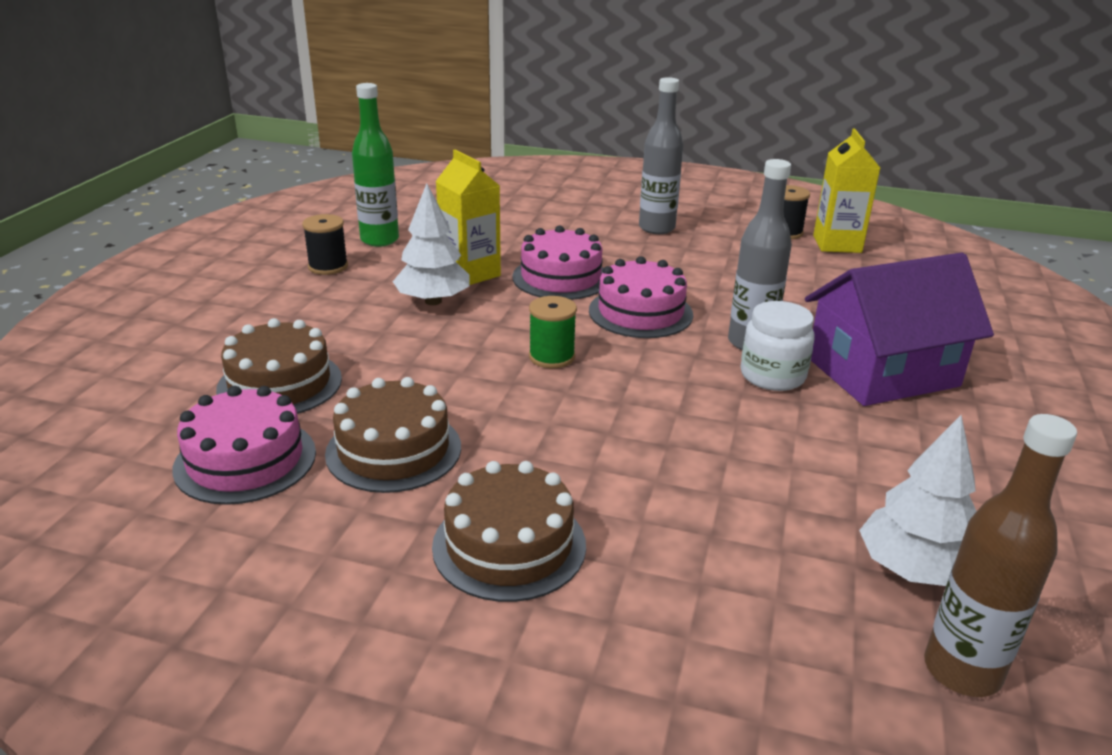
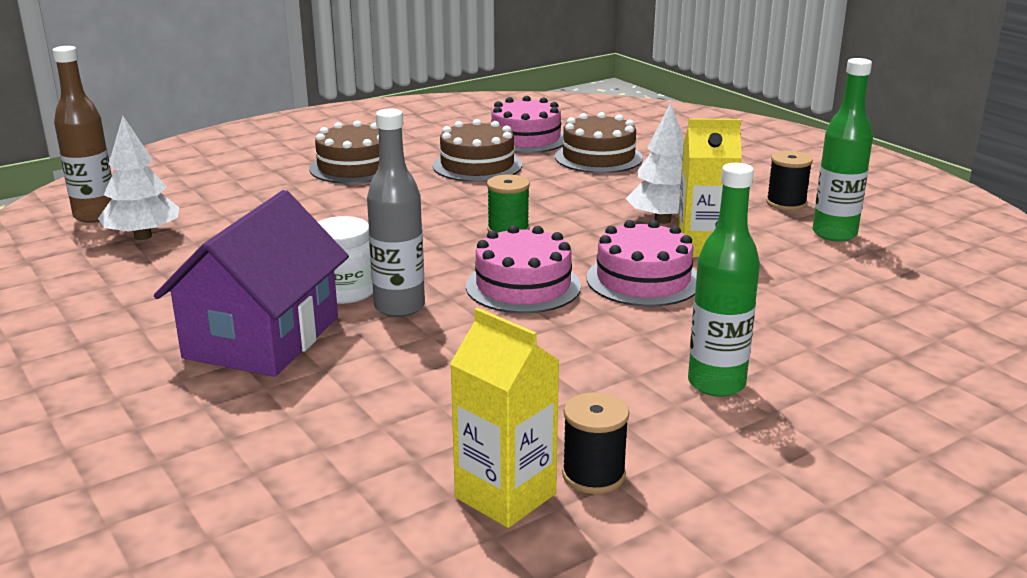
camera: 130 degrees right, 5 degrees down
grey bottle [639,77,683,234] -> green bottle [688,163,760,397]

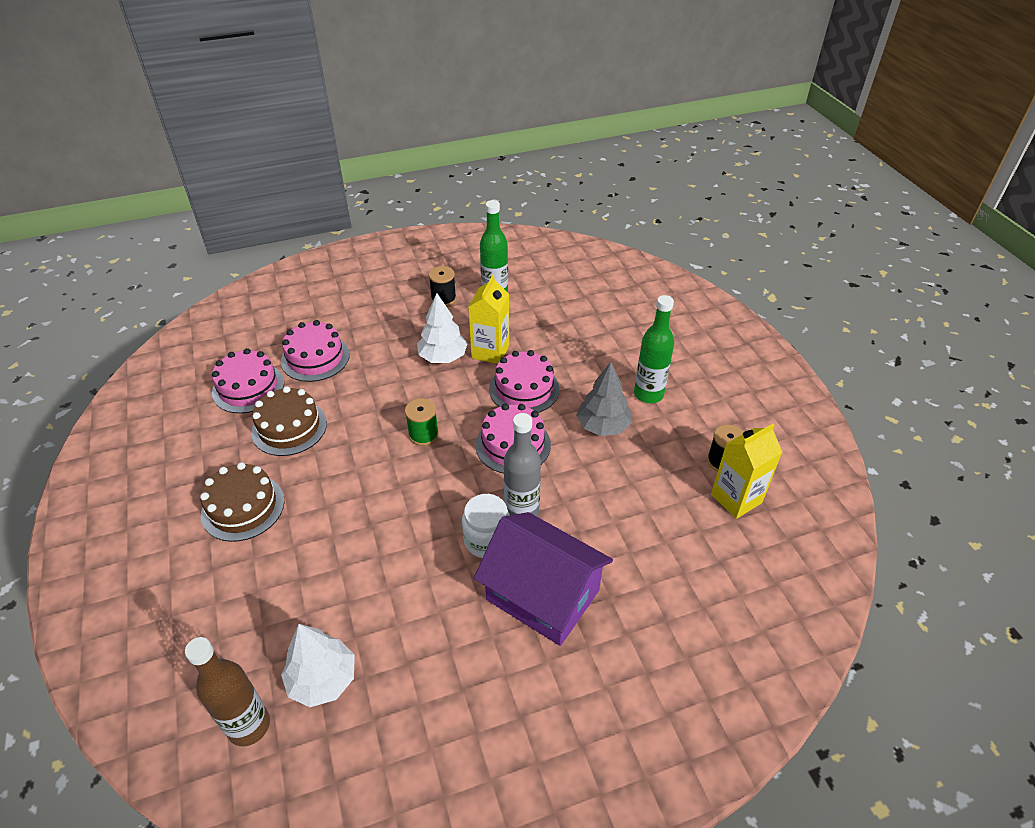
camera: 75 degrees left, 20 degrees up
brown cake [555,112,643,173] -> pink cake [281,320,350,382]
none -> grey tree [576,362,632,436]

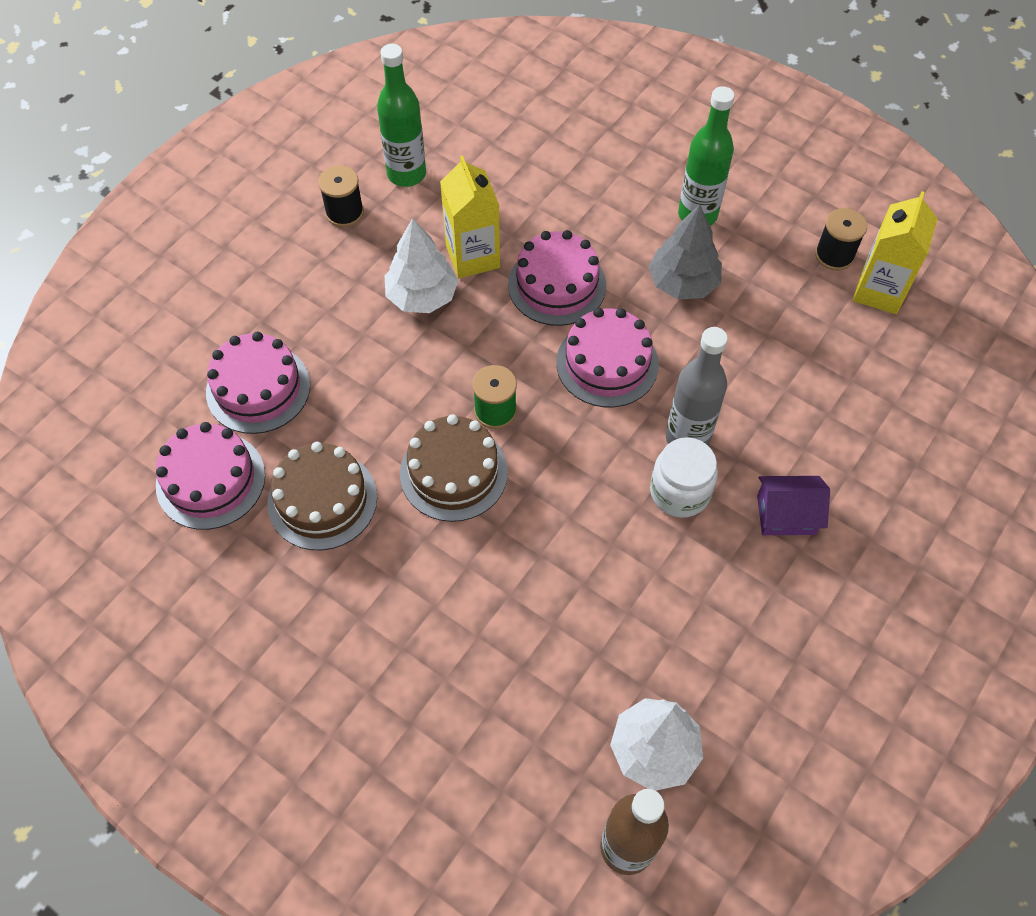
camera: 35 degrees left, 15 degrees up
brown cake [200,462,284,542] -> brown cake moved to [400,414,508,522]
purple house [474,512,613,646] -> purple house [757,476,830,535], size x0.49

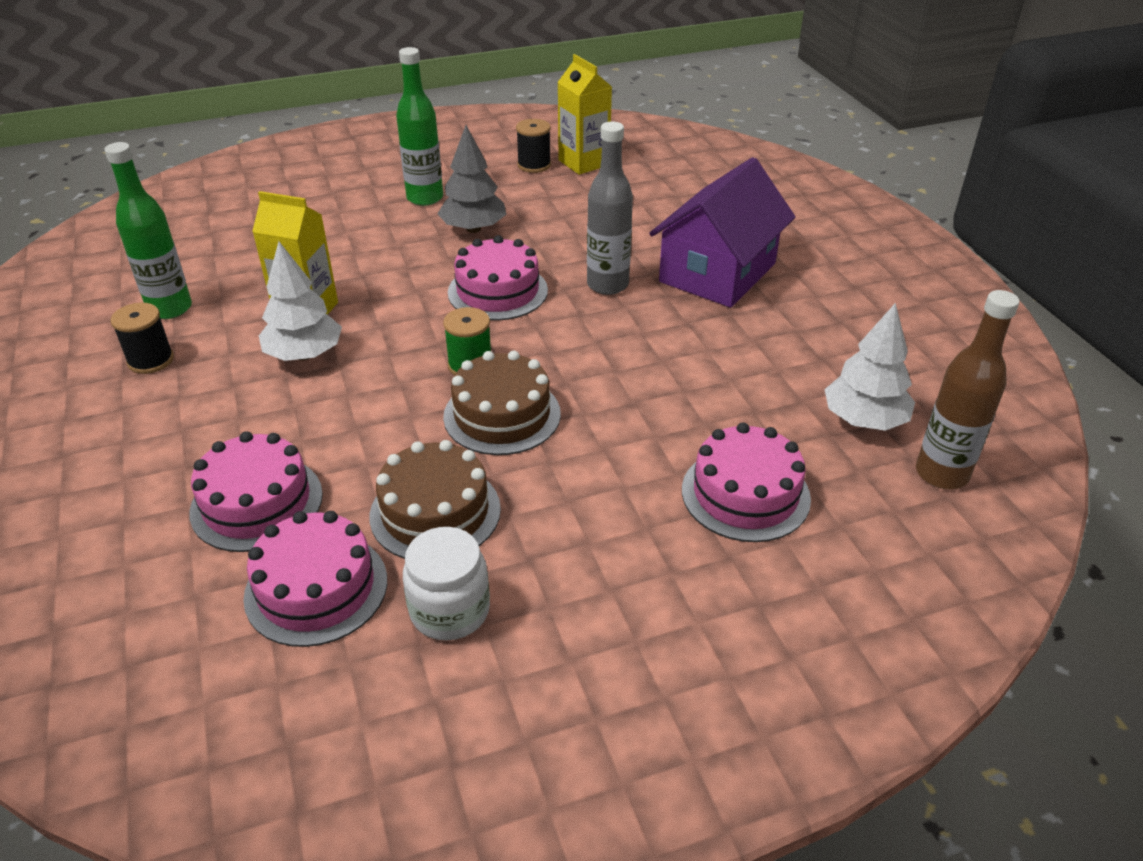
camera: 55 degrees left, 20 degrees down
pink cake [508,230,606,326] -> pink cake moved to [682,422,811,542]
white jar [650,437,718,518] -> white jar moved to [403,527,490,640]
purple house [757,476,830,535] -> purple house [649,157,795,308], size x2.03

